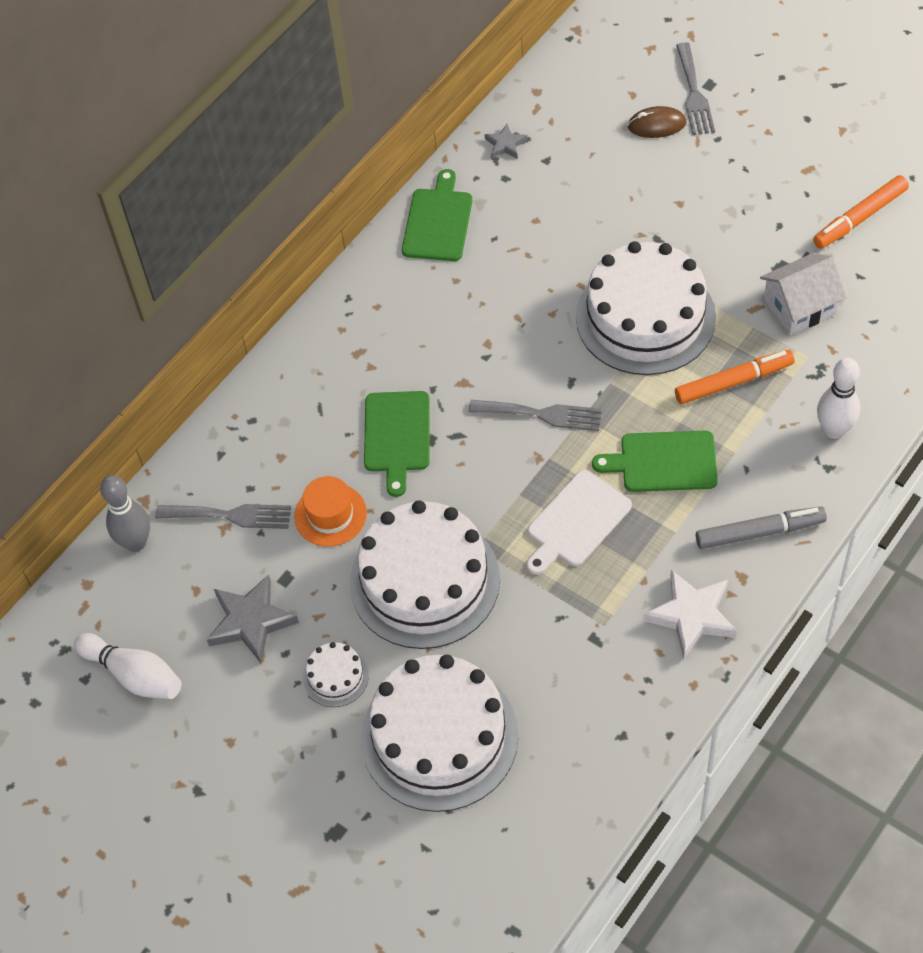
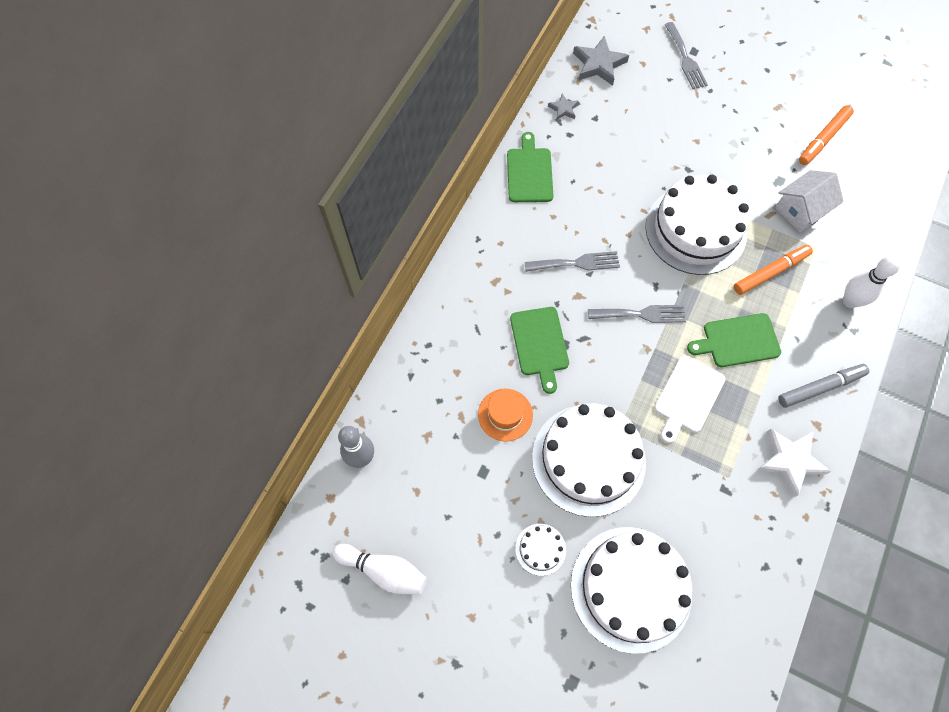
camera: 15 degrees left, 10 degrees up
grey fork [155,504,291,529] -> grey fork moved to [524,251,620,272]
grey star [207,574,299,663] -> grey star moved to [573,36,629,86]
brown mouse [627,106,686,138] -> none

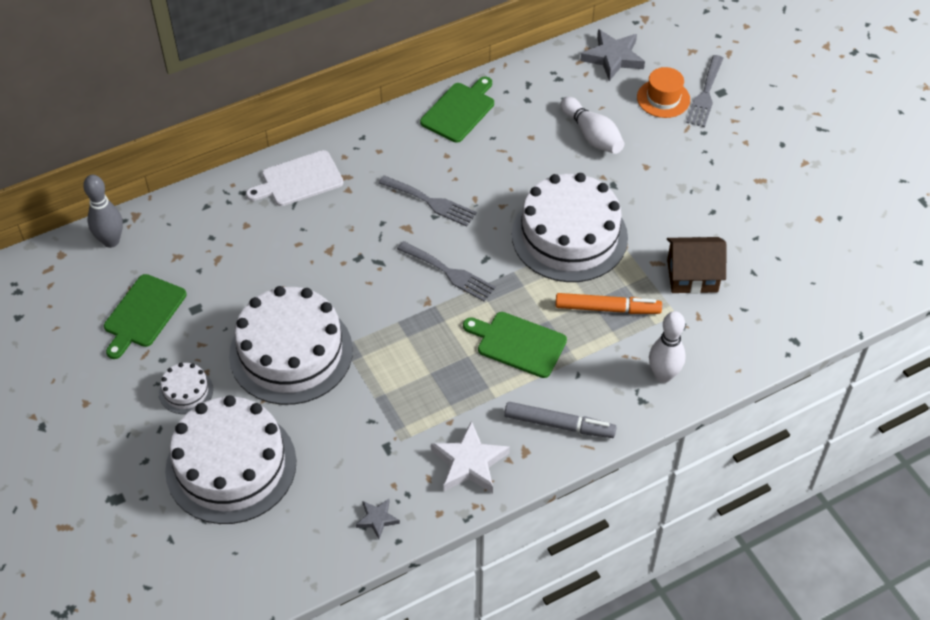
camera: 35 degrees right, 15 degrees down
white bowling pin [333,544,427,594] -> white bowling pin moved to [560,97,624,154]
orange hat [478,389,533,442] -> orange hat moved to [637,67,690,118]
green cutting board [510,307,569,394] -> green cutting board moved to [104,274,187,359]
grey star [548,94,579,120] -> grey star moved to [356,499,400,539]
white cutting board [654,355,725,443] -> white cutting board moved to [246,150,343,206]
white house [775,170,844,232] -> brown house [667,237,726,294]
orange marker [799,105,854,165] -> none

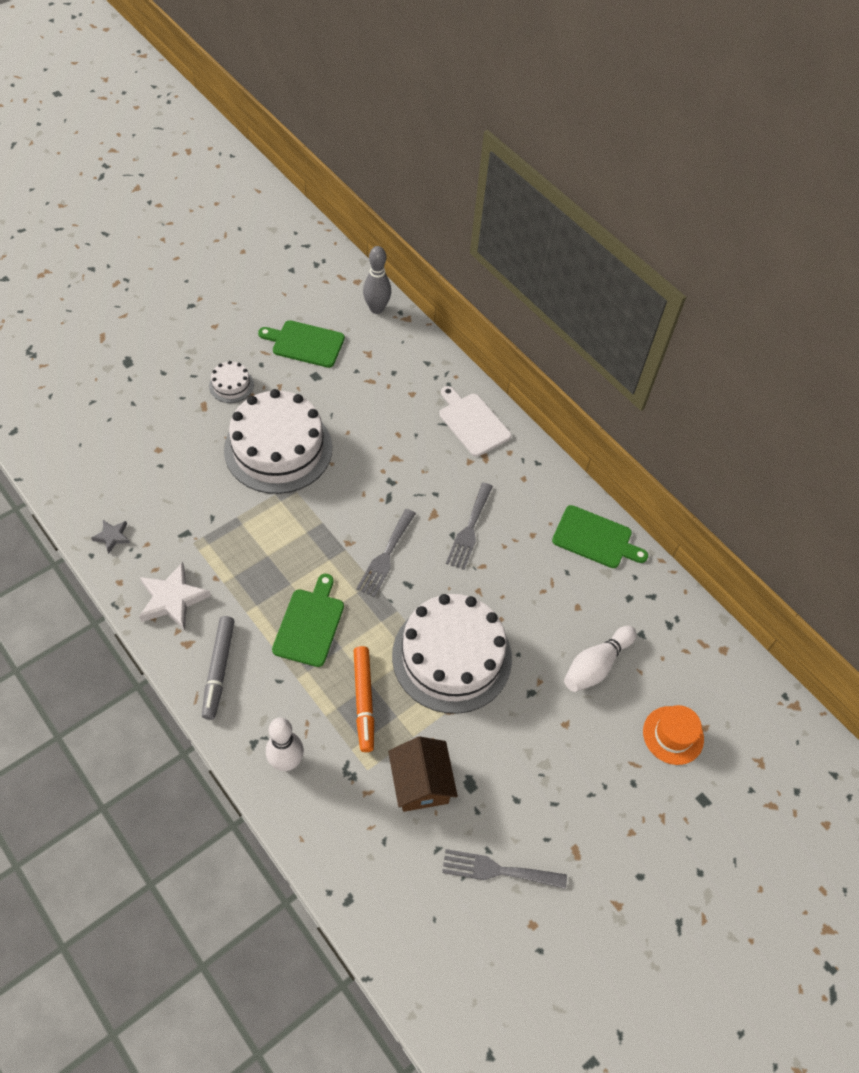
camera: 75 degrees right, 5 degrees up
white cake [165,395,296,524] -> none
grey star [580,29,645,81] -> none
grey fork [686,55,723,127] -> grey fork moved to [442,849,567,889]

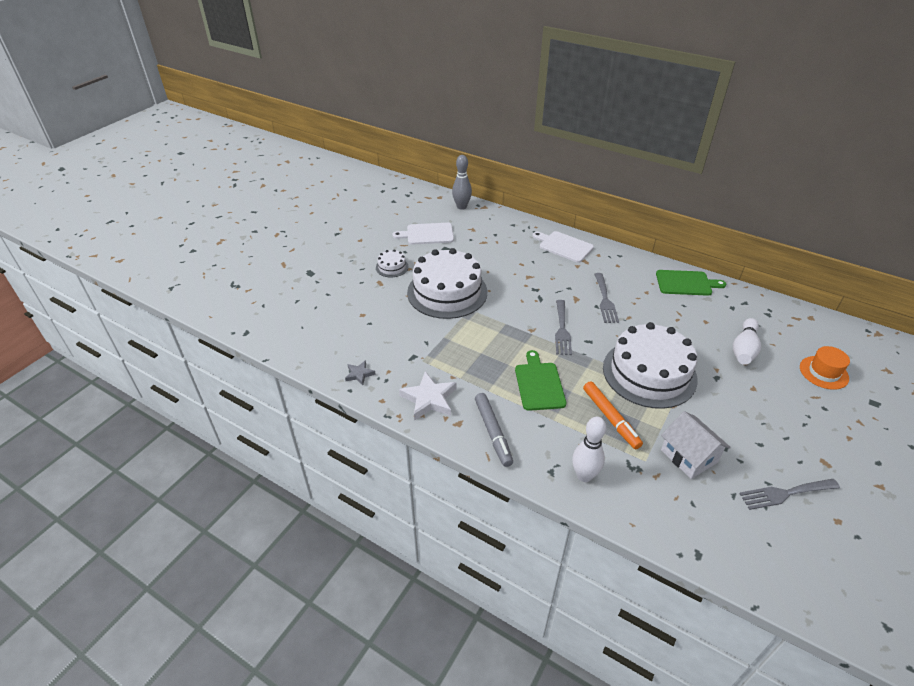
camera: 15 degrees left, 15 degrees down
green cutting board [258,320,345,368] -> white cutting board [392,223,454,245]
brown house [388,736,458,812] -> white house [661,411,731,479]

